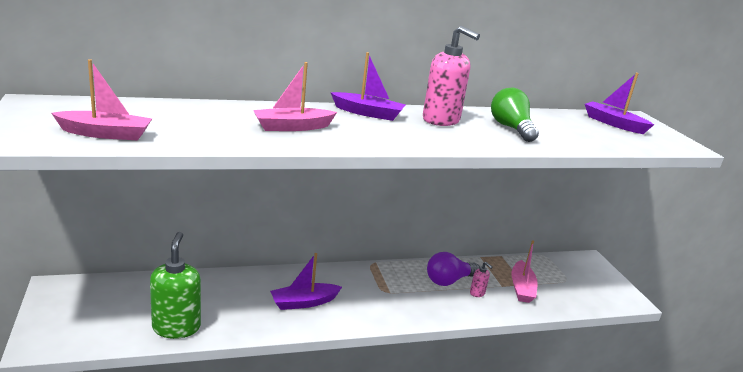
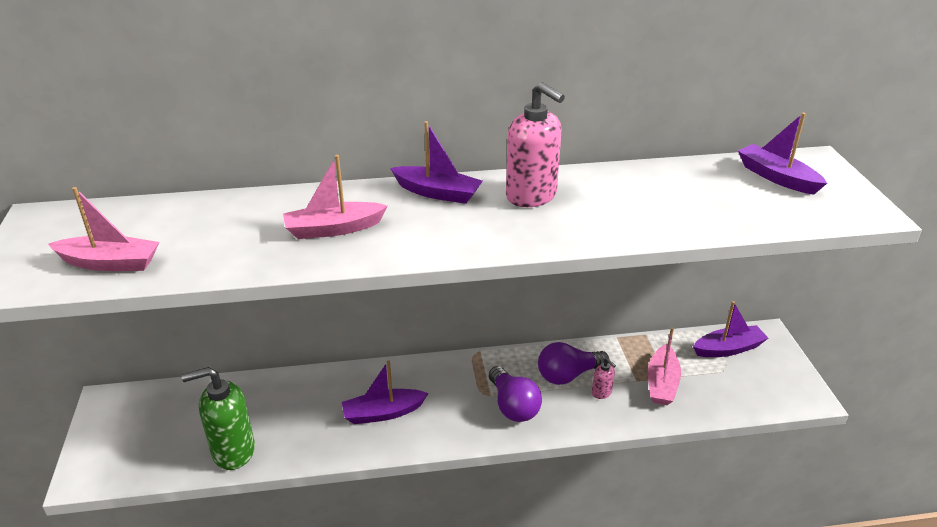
camera: 10 degrees right, 10 degrees up
green soap dispenser [150,232,201,339] -> green soap dispenser turned 105 degrees counterclockwise [181,367,255,470]
green light bulb [491,88,539,142] -> none
none -> purple light bulb [489,366,542,422]
none -> purple boat [693,301,768,357]

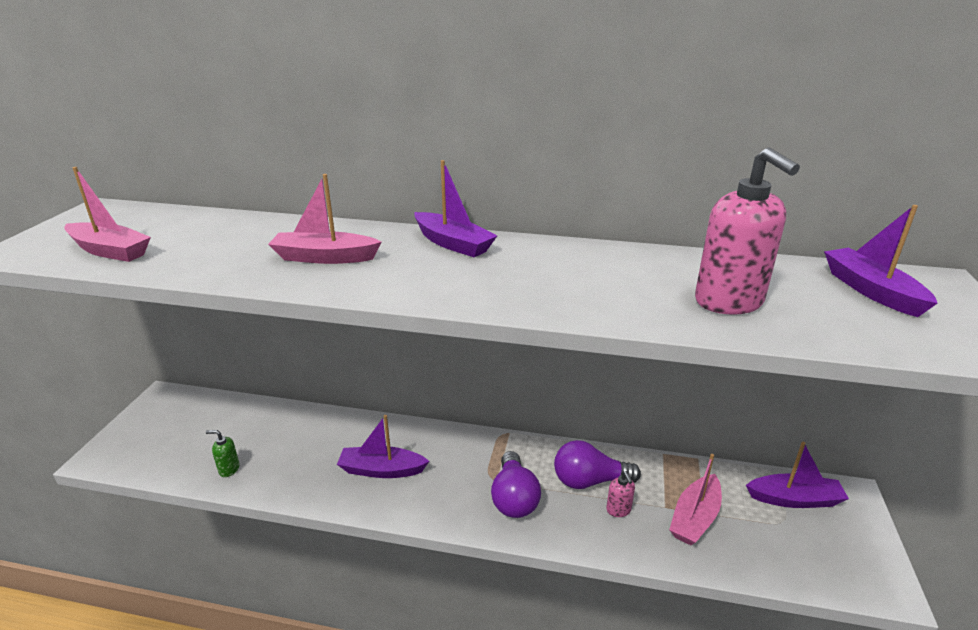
camera: 20 degrees right, 5 degrees down
green soap dispenser [181,367,255,470] -> green soap dispenser [206,430,240,477], size x0.45
pink soap dispenser [506,82,565,207] -> pink soap dispenser moved to [695,147,800,315]

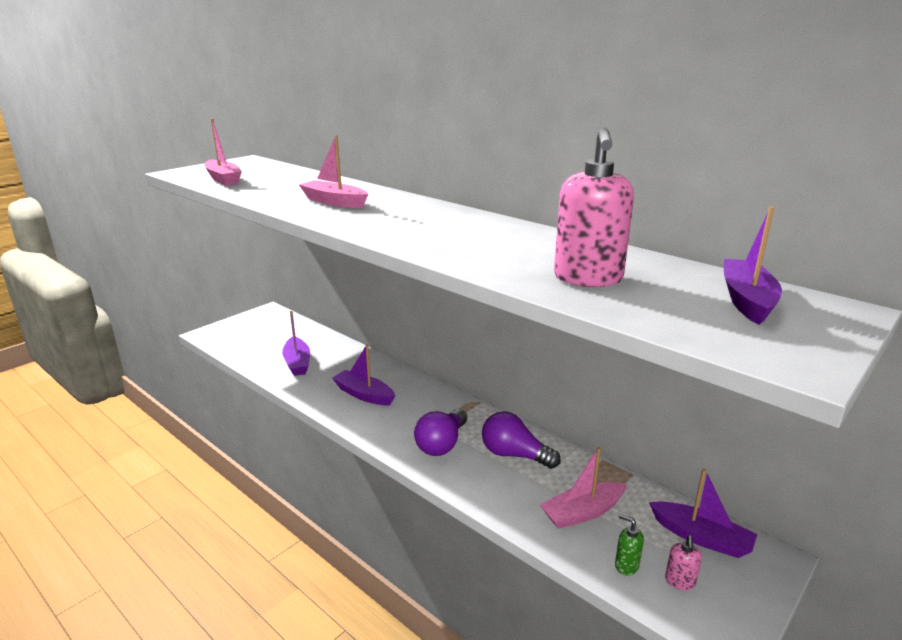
camera: 30 degrees right, 5 degrees down
green soap dispenser [206,430,240,477] -> green soap dispenser moved to [615,514,644,576]
purple boat [414,160,497,257] -> purple boat moved to [282,311,310,376]
pink soap dispenser [606,471,635,517] -> pink soap dispenser moved to [665,536,702,590]

